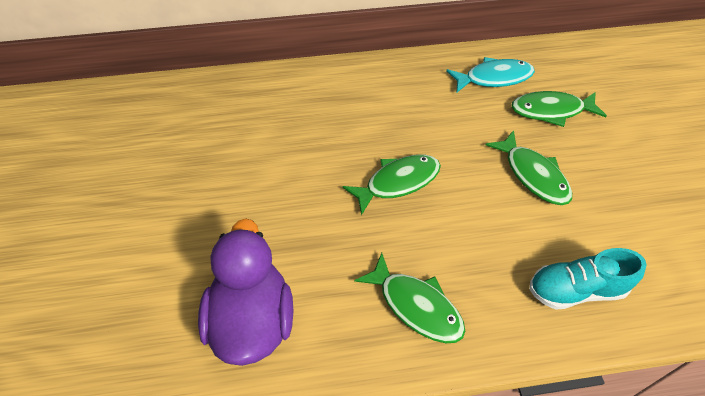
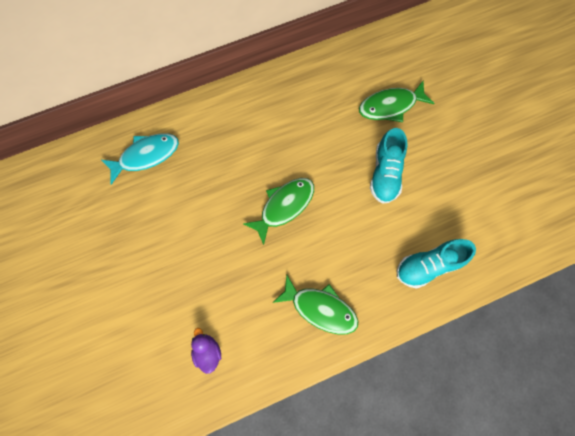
camera: 15 degrees left, 20 degrees up
purple duck [198,218,293,366] -> purple duck [191,328,221,374], size x0.44
turquoise fish [446,57,535,92] -> turquoise fish moved to [101,134,179,185]
green fish [486,130,572,205] -> turquoise shoe [370,128,407,204]

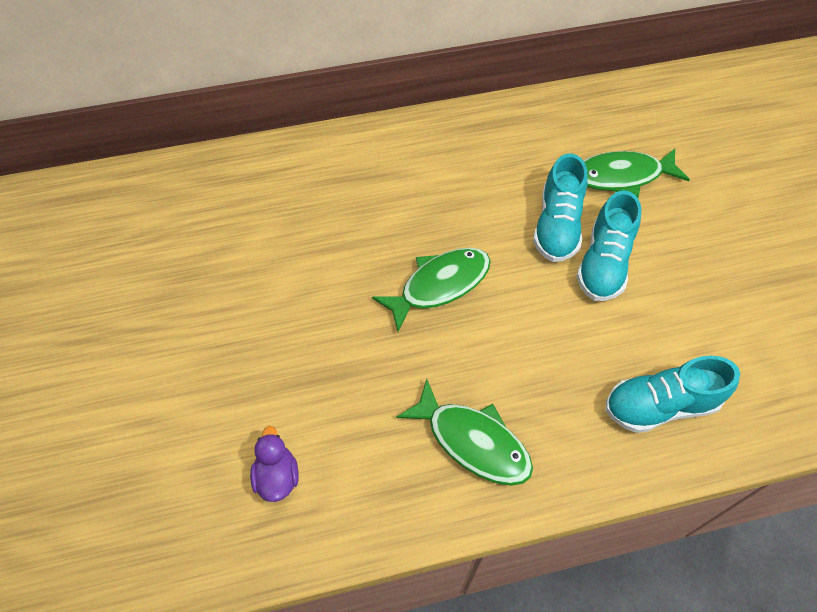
camera: 10 degrees right, 15 degrees down
turquoise fish [101,134,179,185] -> none
none -> turquoise shoe [533,153,588,262]

